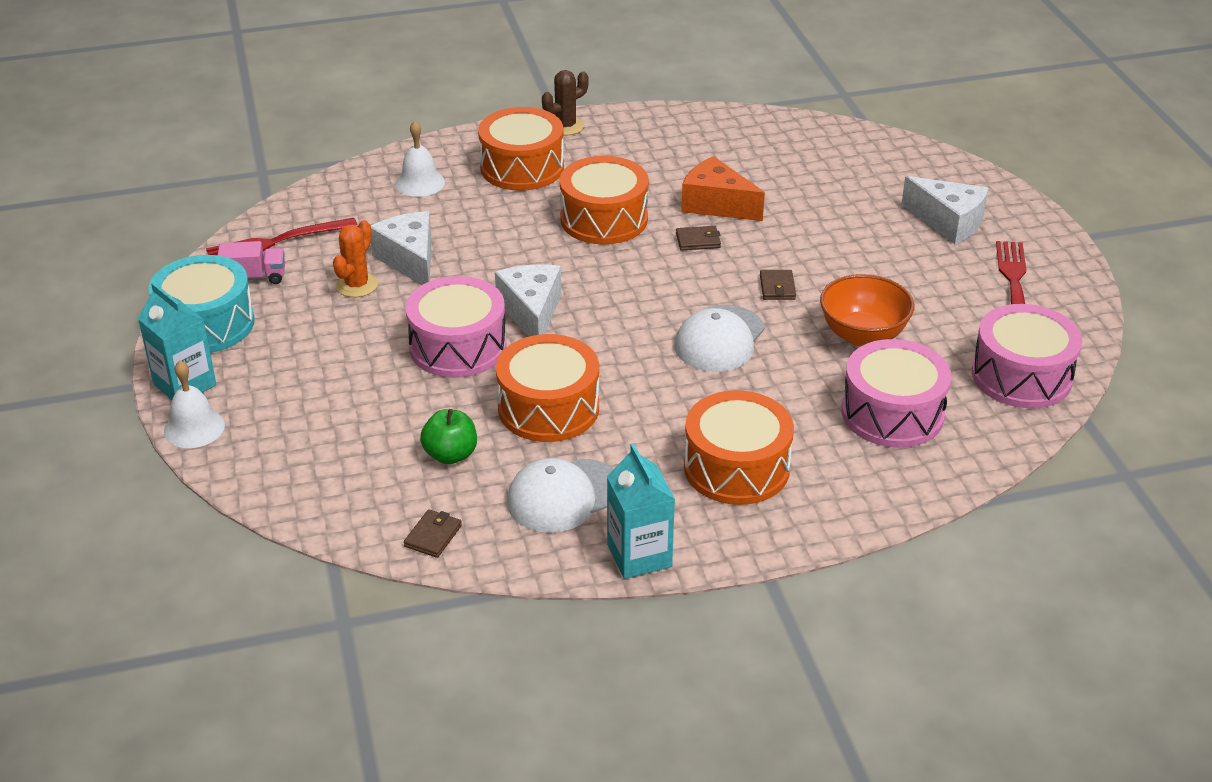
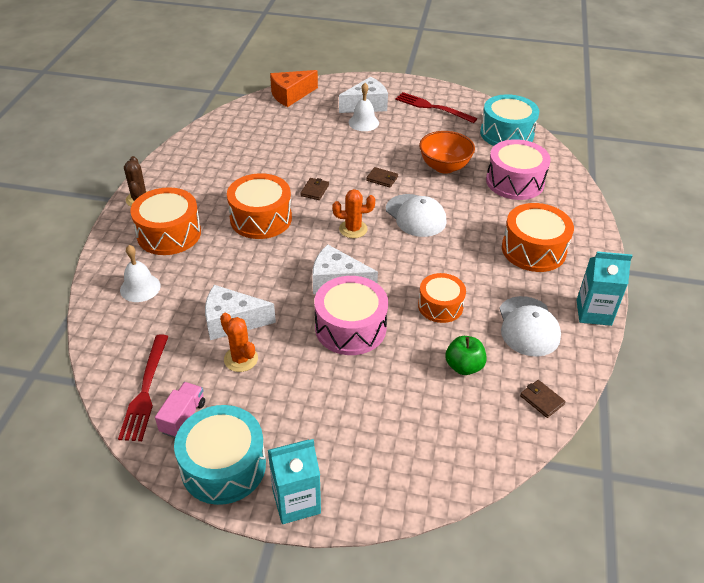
camera: 65 degrees left, 5 degrees up
white bell [164,361,225,448] -> white bell moved to [349,83,379,131]
orange drum [496,334,599,442] -> orange drum [418,273,466,323], size x0.65
orange cheese [681,156,765,221] -> orange cheese moved to [270,70,318,107]
pink drum [972,304,1082,408] -> turquoise drum [480,94,539,146]
none -> orange cactus [333,189,375,238]

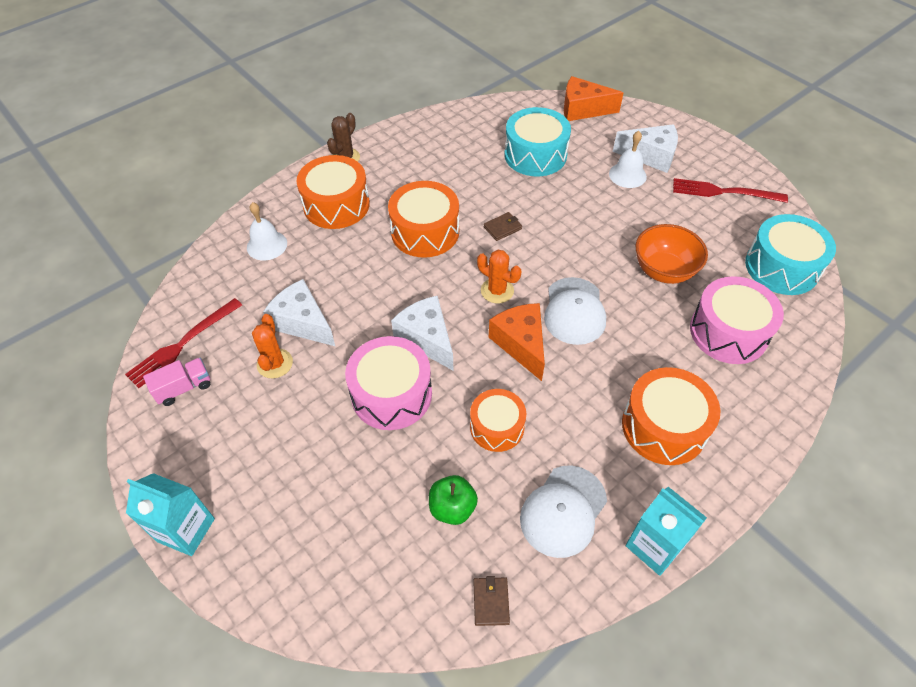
camera: 40 degrees right, 10 degrees up
turquoise drum [174,405,266,505] -> turquoise drum moved to [505,107,571,176]
brown wallet [366,167,398,187] -> none
red fork [395,92,477,123] -> red fork turned 60 degrees counterclockwise [673,178,788,203]
none -> orange cheese [489,303,545,381]

